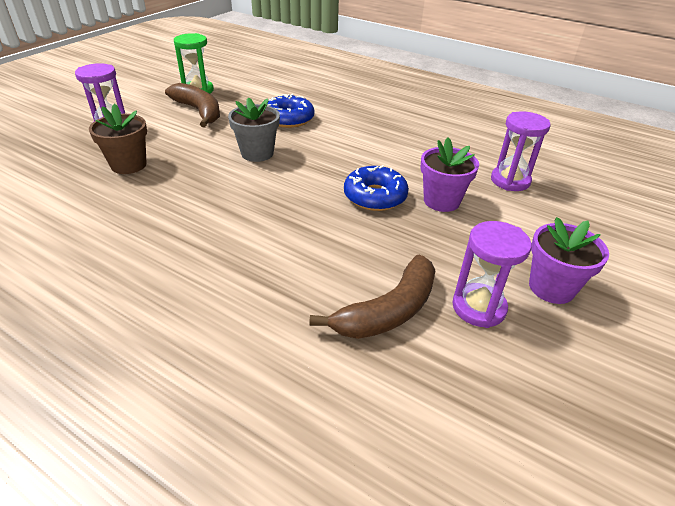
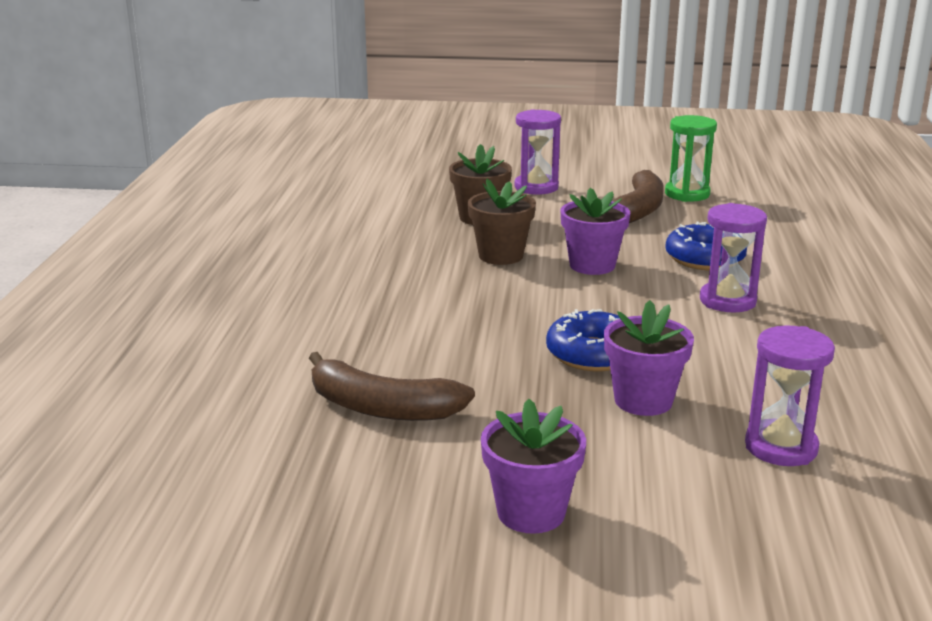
camera: 65 degrees right, 15 degrees down
grey flower pot [228,97,280,162] -> purple flower pot [560,188,630,275]
purple hourglass [452,221,532,328] -> purple hourglass moved to [700,203,767,312]
none -> brown flower pot [468,179,536,265]

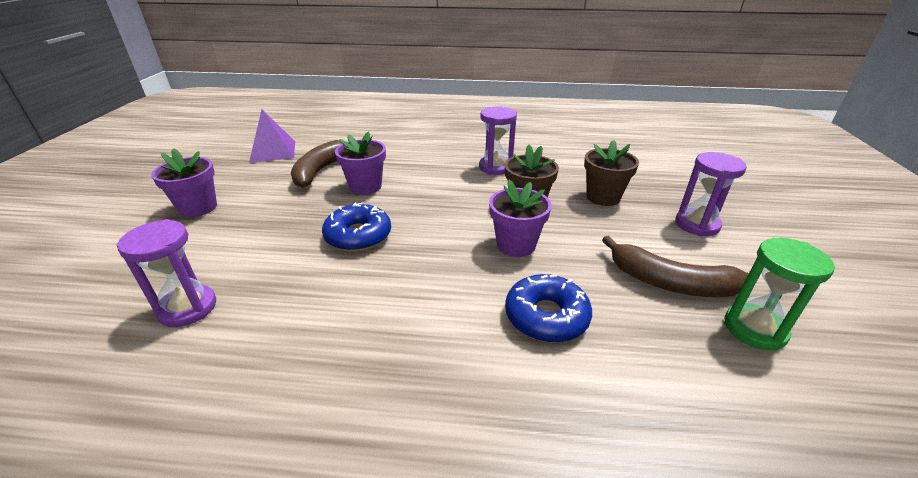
camera: 90 degrees right, 10 degrees up
purple flower pot [604,300,694,416] -> purple flower pot moved to [335,131,386,195]
purple hourglass [700,203,767,312] -> purple hourglass moved to [479,106,517,175]
none -> purple pyramid [249,109,295,163]

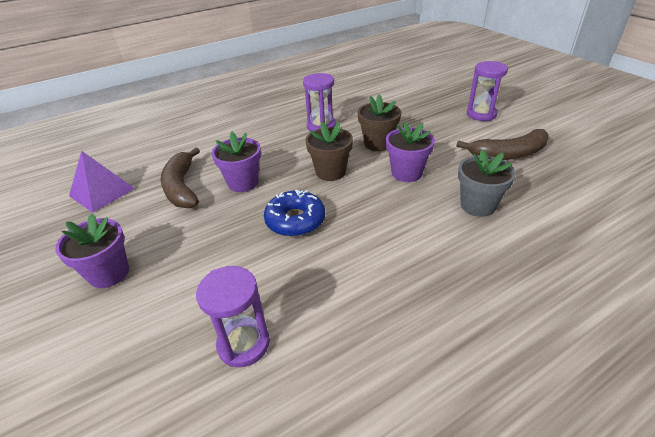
camera: 35 degrees left, 5 degrees up
blue donut [505,274,592,343] -> grey flower pot [458,150,516,217]
brown flower pot [584,140,639,206] -> brown flower pot moved to [305,122,353,181]
green hourglass [724,238,835,351] -> none

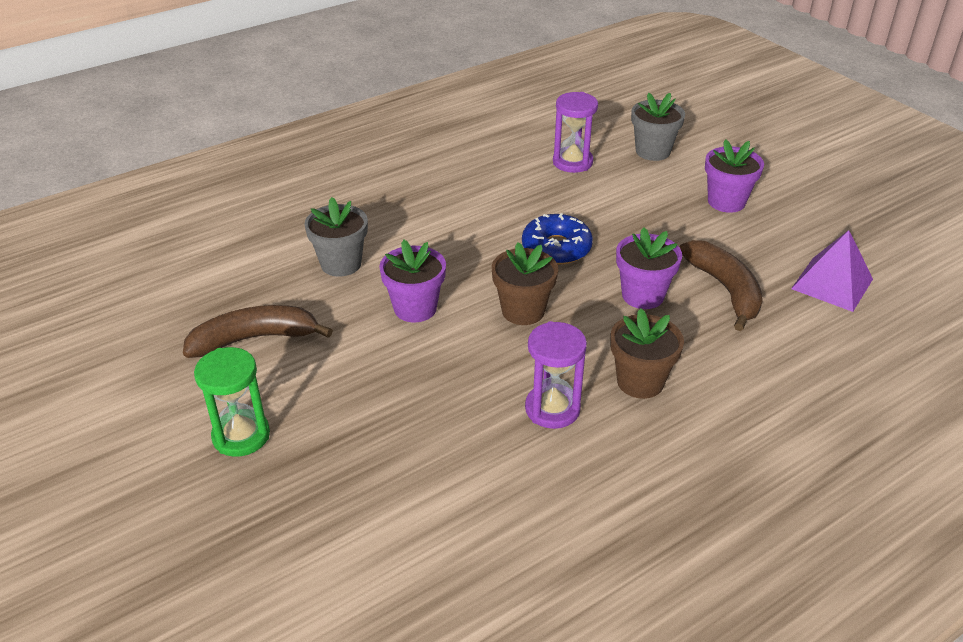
camera: 175 degrees right, 0 degrees up
brown flower pot [358,94,401,151] -> brown flower pot moved to [610,308,684,399]
purple hourglass [467,61,508,121] -> green hourglass [194,347,270,457]
none -> grey flower pot [631,93,685,161]

